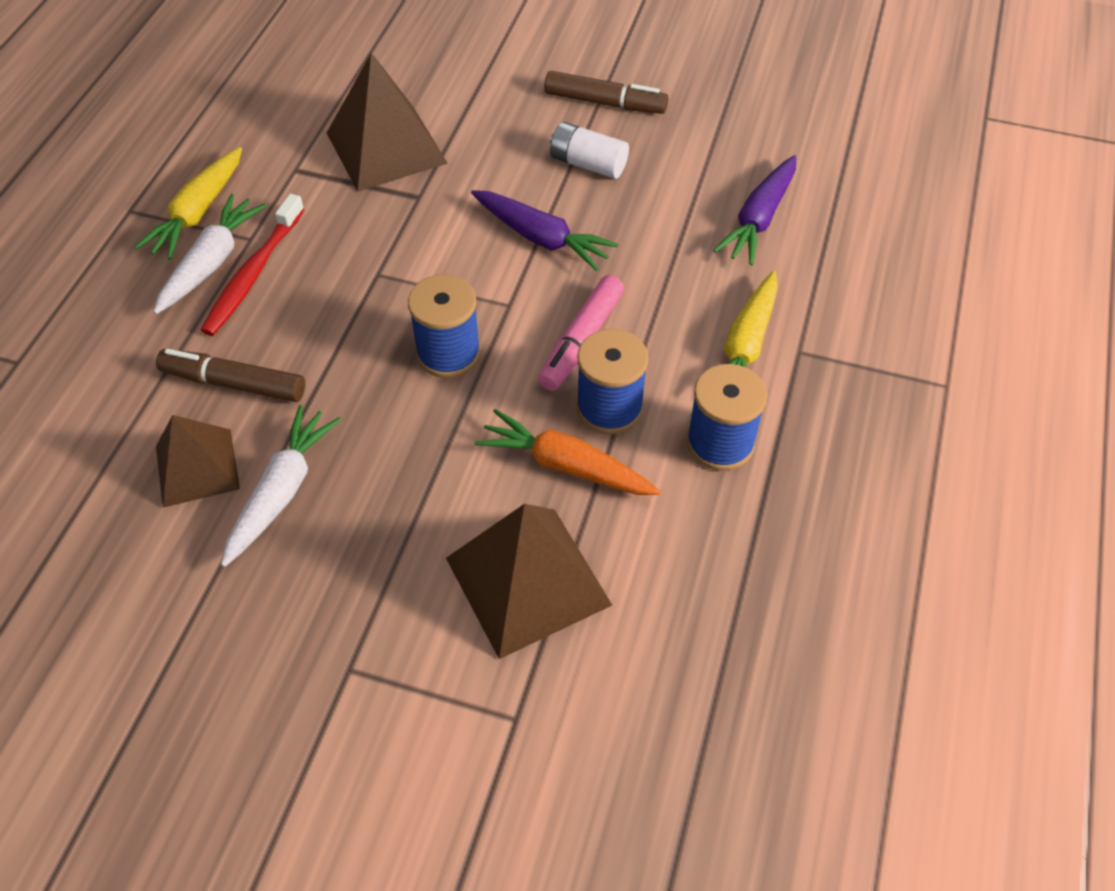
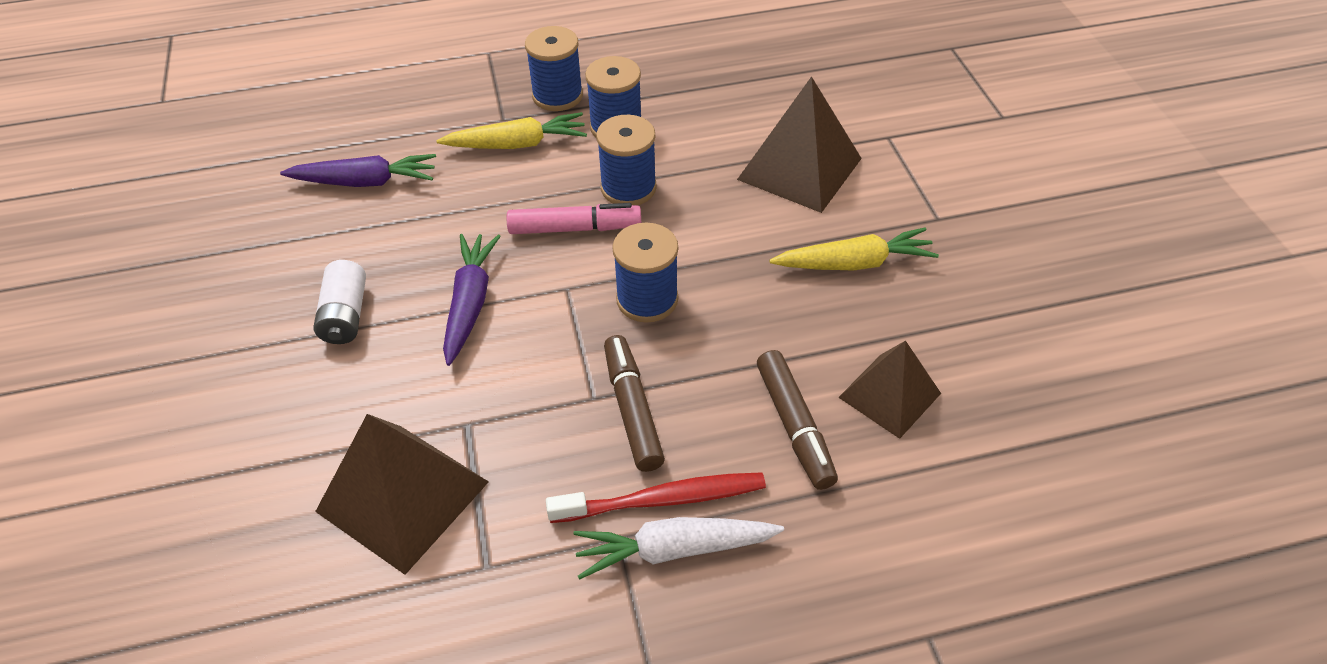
camera: 120 degrees left, 5 degrees down
yellow carrot [134,147,242,260] -> yellow carrot moved to [769,227,939,271]
white carrot [221,405,341,567] -> none
orange carrot [475,409,661,495] -> none
brown marker [544,71,668,114] -> brown marker moved to [604,335,665,472]
none -> blue spool [525,26,583,111]

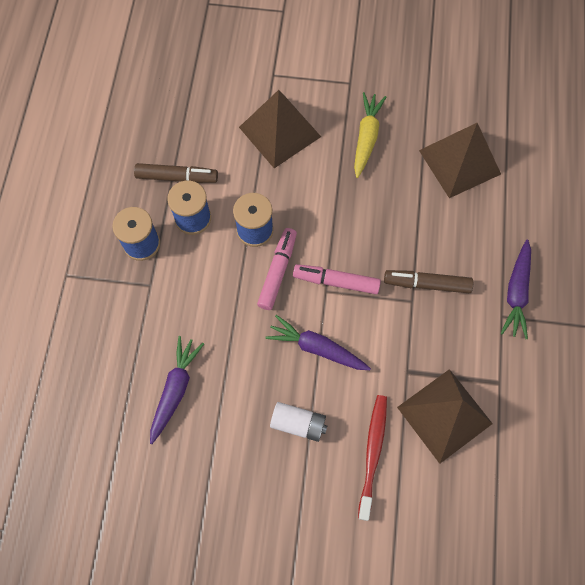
camera: 70 degrees left, 20 degrees up
yellow carrot [436,112,587,149] -> none
red toothbrush [546,472,766,523] -> red toothbrush moved to [358,395,387,521]
white carrot [573,517,784,580] -> purple carrot [501,240,531,339]
blue spool [612,222,678,323] -> none
brown marker [757,350,838,490] -> brown marker moved to [134,163,218,183]
brown pyramid [838,340,941,439] -> brown pyramid [419,123,501,198], size x1.55
none -> pink marker [293,264,381,294]

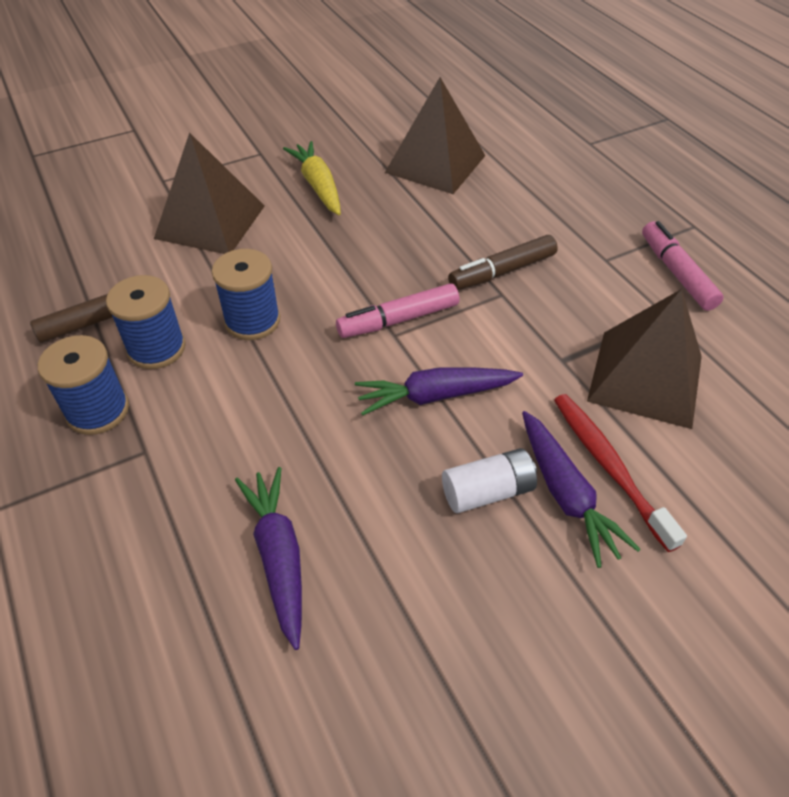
camera: 35 degrees left, 20 degrees down
pink marker [257,228,297,310] -> pink marker moved to [642,221,724,311]
purple carrot [501,240,531,339] -> purple carrot moved to [522,411,641,568]

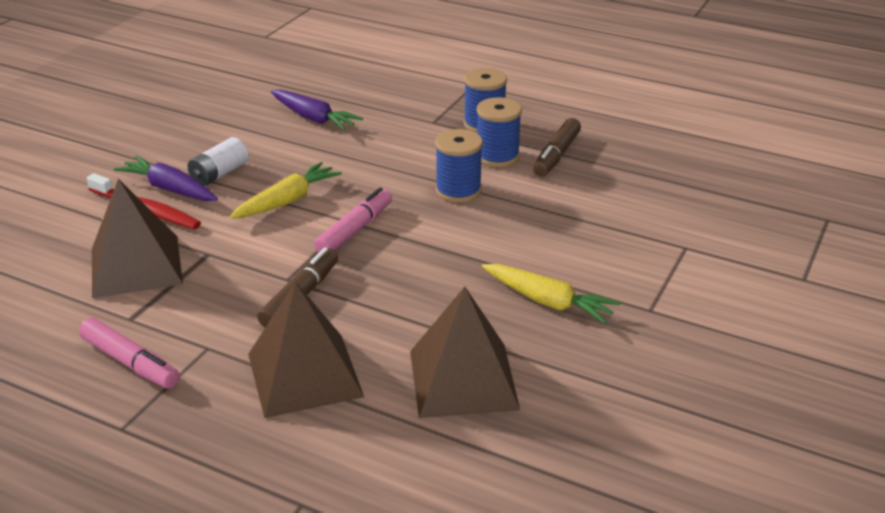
camera: 145 degrees right, 15 degrees down
brown pyramid [154,132,265,254] -> brown pyramid moved to [248,282,364,418]
purple carrot [355,367,523,415] -> yellow carrot [230,162,342,219]

